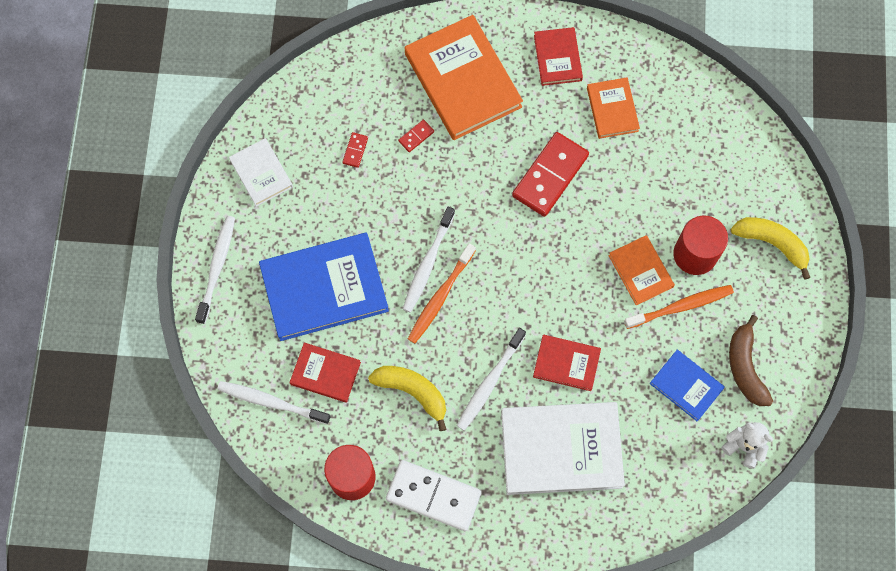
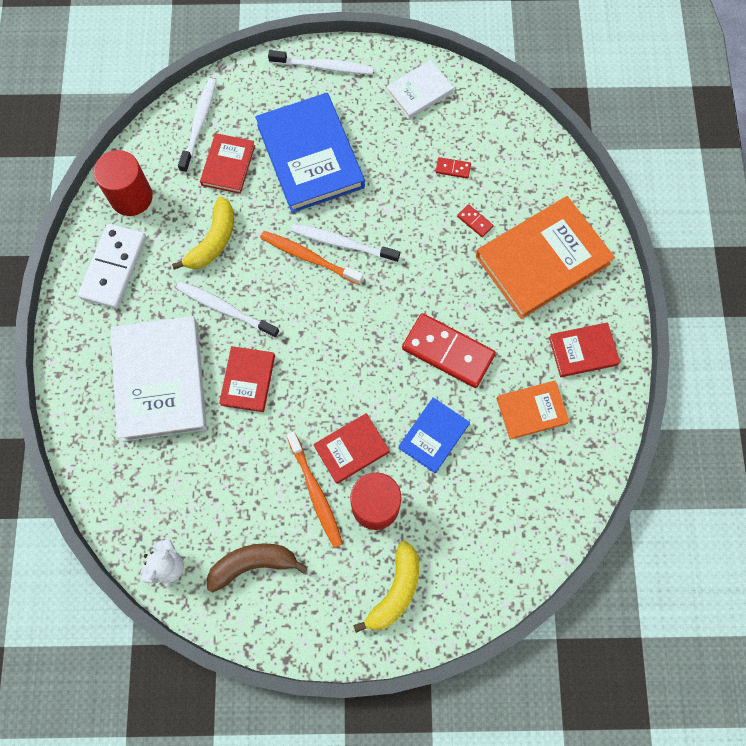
camera: 85 degrees right, 0 degrees up
orange book [608,235,675,305] -> red book [313,413,390,484]
blue book [650,350,725,421] -> blue book moved to [398,397,470,473]

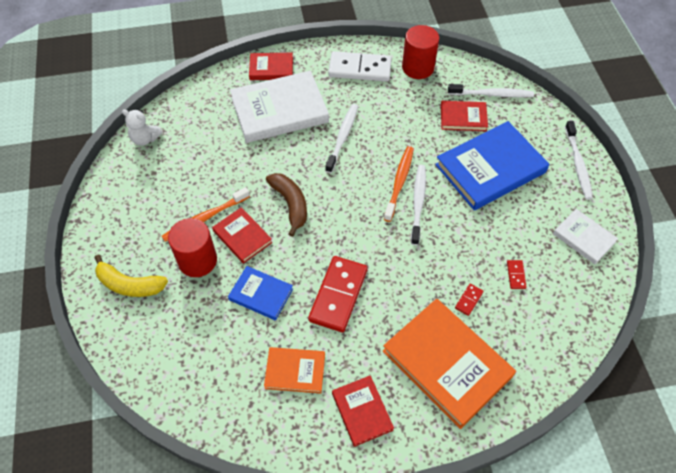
camera: 80 degrees right, 15 degrees down
yellow banana [172,197,234,270] -> none
brown banana [206,543,308,593] -> brown banana moved to [266,173,307,237]
red book [219,346,275,412] -> red book moved to [249,53,293,80]
orange book [496,380,570,440] -> orange book turned 60 degrees counterclockwise [264,347,325,394]

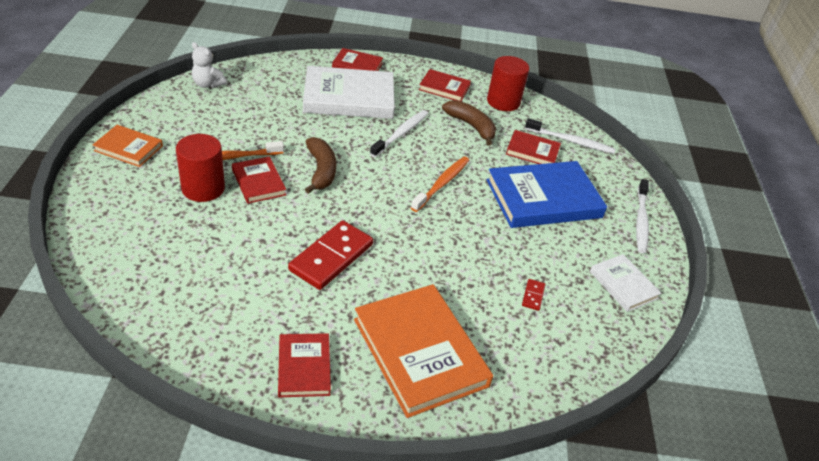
camera: 10 degrees right, 15 degrees down
yellow banana [94,255,168,297] -> none
blue book [228,266,293,320] -> none
orange book [264,347,325,394] -> orange book moved to [93,125,163,167]
white domino [328,51,392,82] -> red book [419,69,471,101]
white toothbrush [411,165,426,245] -> none
red domino [455,284,484,316] -> none
none -> brown banana [442,100,496,146]

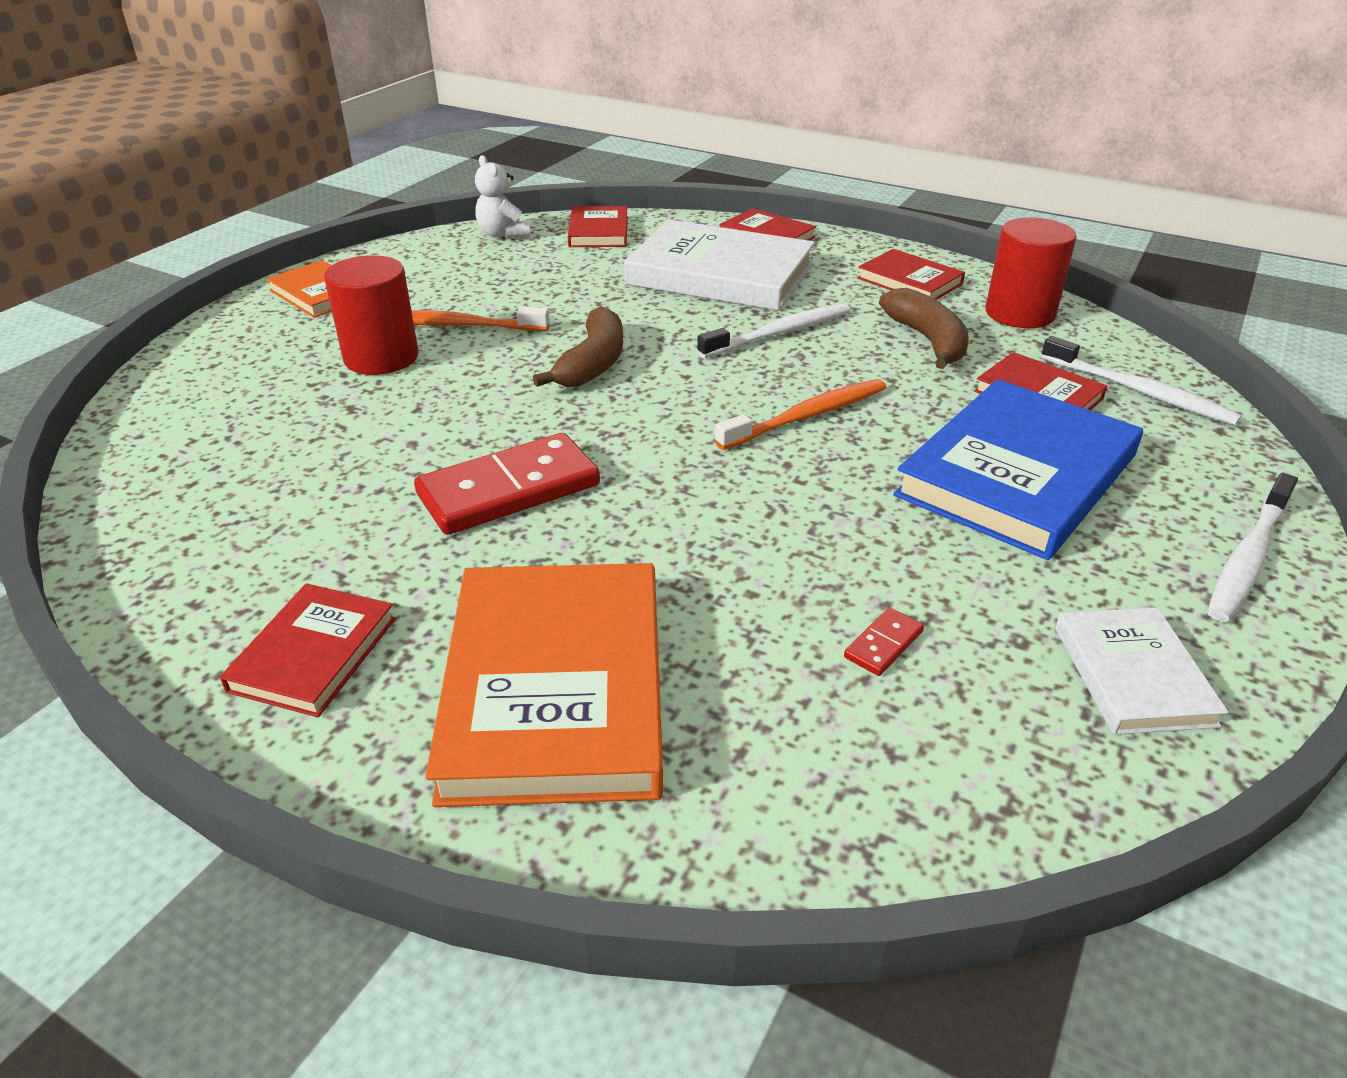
camera: 30 degrees right, 5 degrees down
red book [232,156,286,204] -> red book moved to [568,206,628,247]
blue book [486,161,607,228] -> blue book turned 60 degrees counterclockwise [893,379,1143,560]

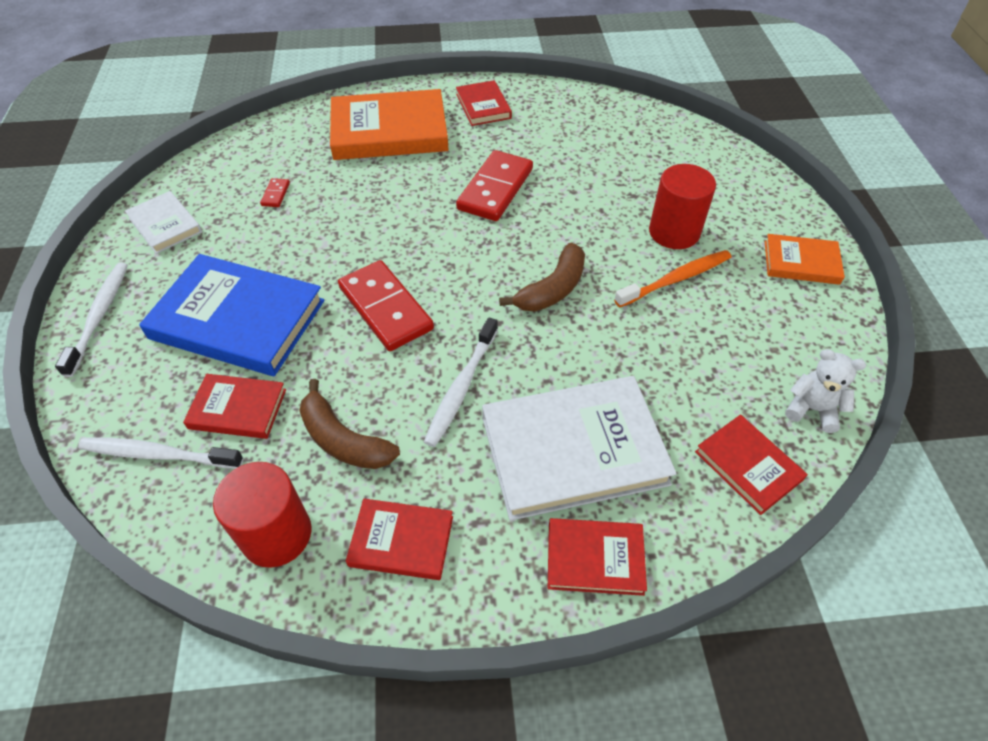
camera: 145 degrees right, 15 degrees up
orange book [425,563,663,807] -> orange book turned 60 degrees counterclockwise [330,89,448,160]
brown banana [533,306,623,387] -> brown banana turned 120 degrees counterclockwise [499,243,585,311]
orange toothbrush [715,379,886,450] -> red domino [338,260,434,351]
blue book [893,379,1143,560] -> blue book turned 75 degrees counterclockwise [139,254,325,376]

